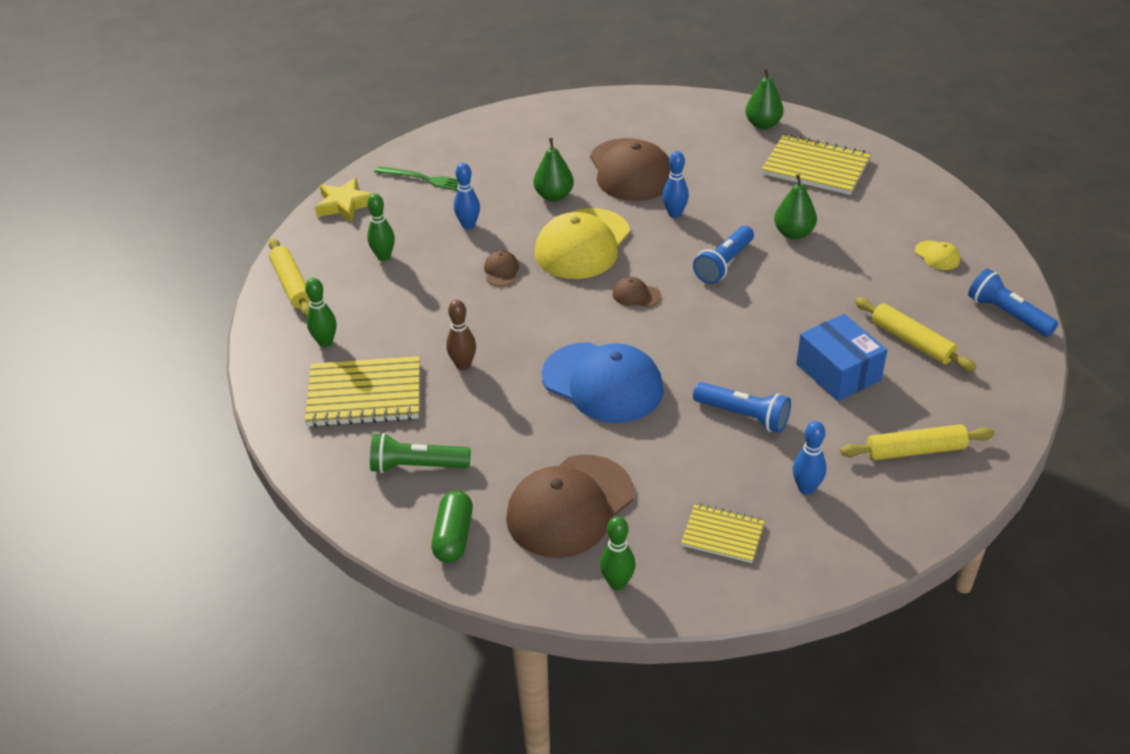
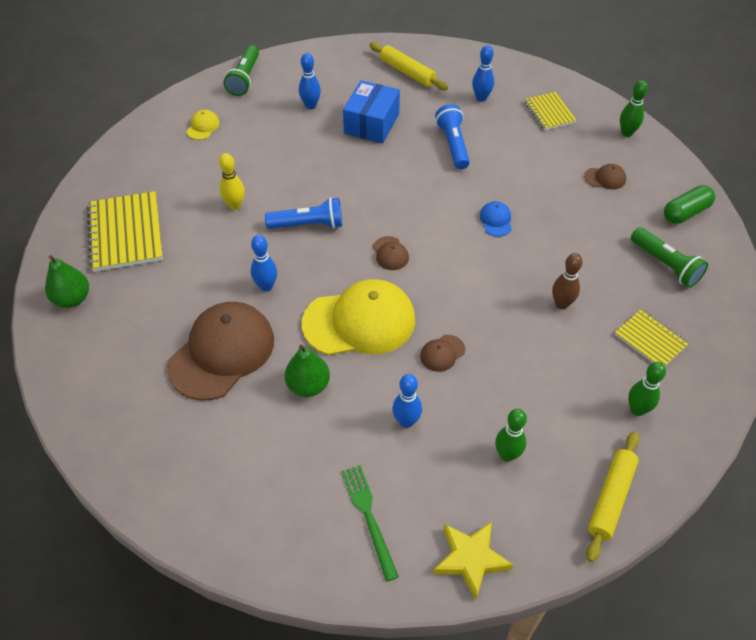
camera: 130 degrees left, 10 degrees up
yellow notebook [305,356,420,427] -> yellow notebook [615,309,689,366], size x0.58
brown cap [506,455,634,558] -> brown cap [584,164,626,190], size x0.42
blue cap [542,342,664,423] -> blue cap [480,201,512,237], size x0.42
green pear [774,174,817,239] -> yellow bowling pin [219,153,245,210]
yellow rolling pin [855,298,976,371] -> blue bowling pin [299,53,321,109]
blue flashlight [968,269,1058,337] -> green flashlight [224,45,259,96]

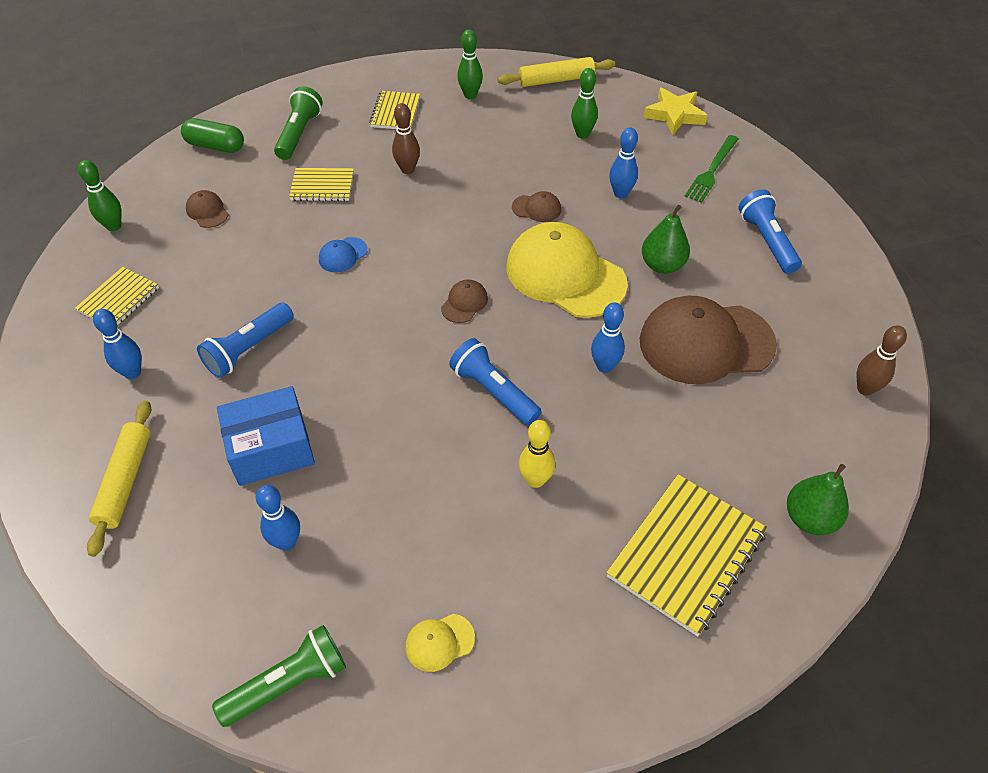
camera: 130 degrees left, 0 degrees up
none -> yellow notebook [289,168,354,201]
none -> blue flashlight [738,189,802,274]
none -> brown bowling pin [857,325,907,396]

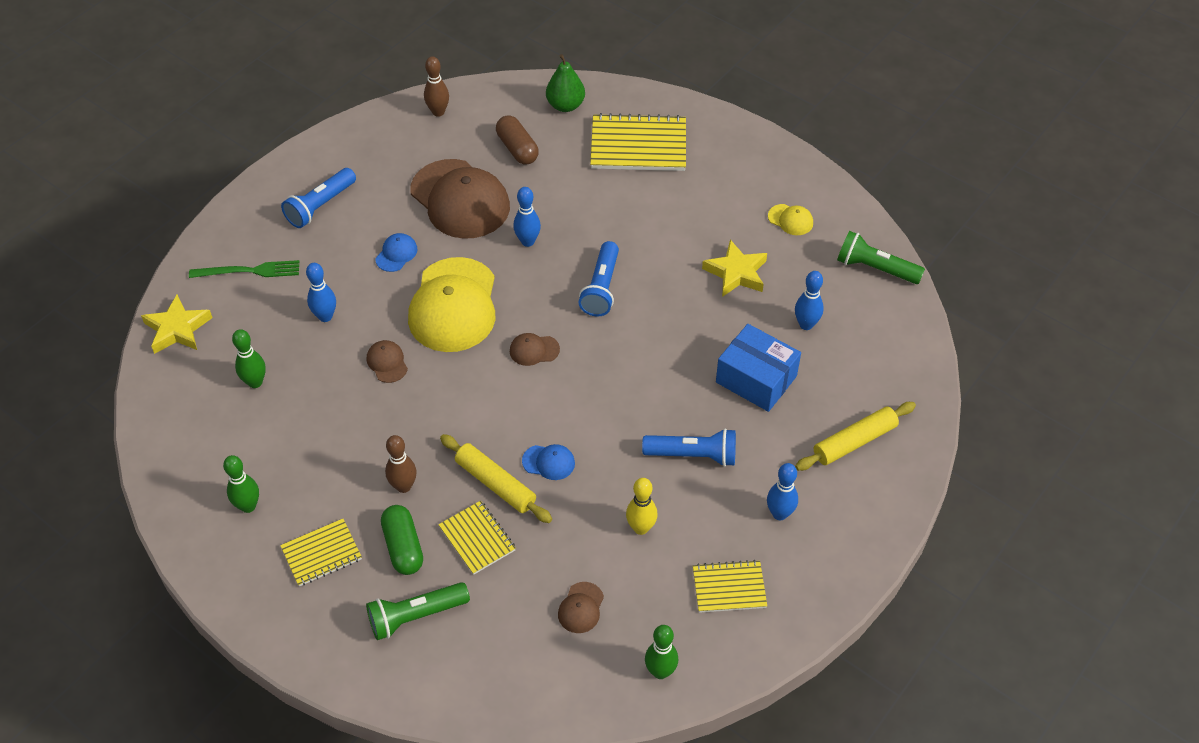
camera: 125 degrees left, 0 degrees up
green capsule [181,118,244,153] -> green capsule moved to [381,505,423,575]
yellow rolling pin [497,57,615,87] -> yellow rolling pin moved to [440,434,552,523]
yellow bowling pin [519,420,555,488] -> yellow bowling pin moved to [626,478,657,535]
green pear [642,205,690,274] -> blue cap [375,233,418,272]
none -> brown capsule [496,115,539,165]
none -> yellow star [702,240,767,297]

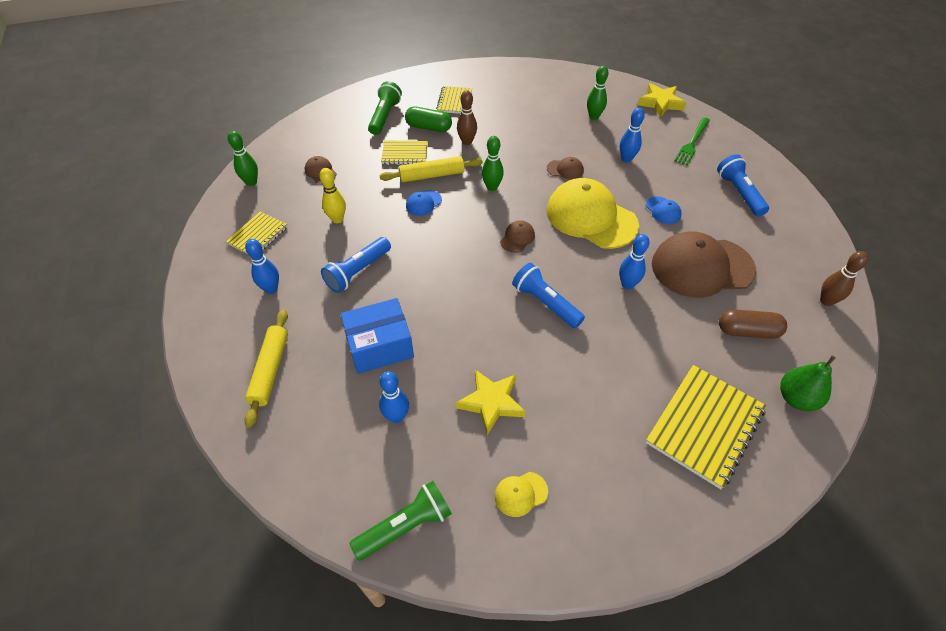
camera: 125 degrees right, 0 degrees up
green bowling pin [223,455,259,513] -> green bowling pin moved to [482,136,504,191]

